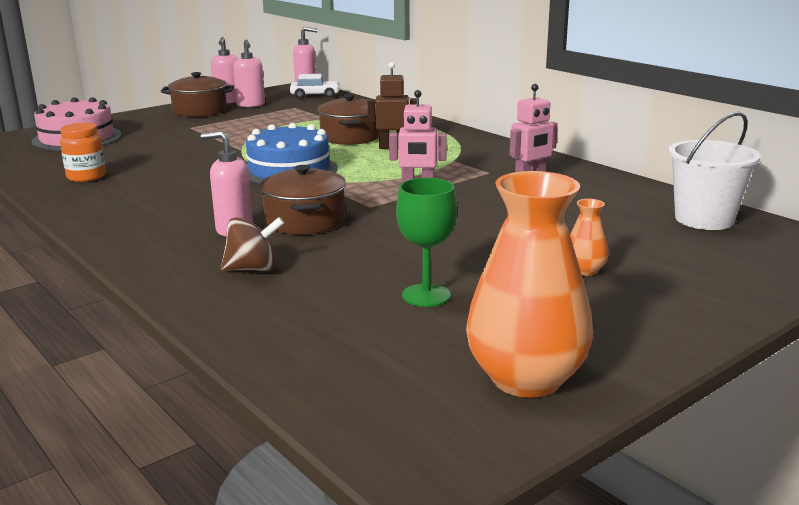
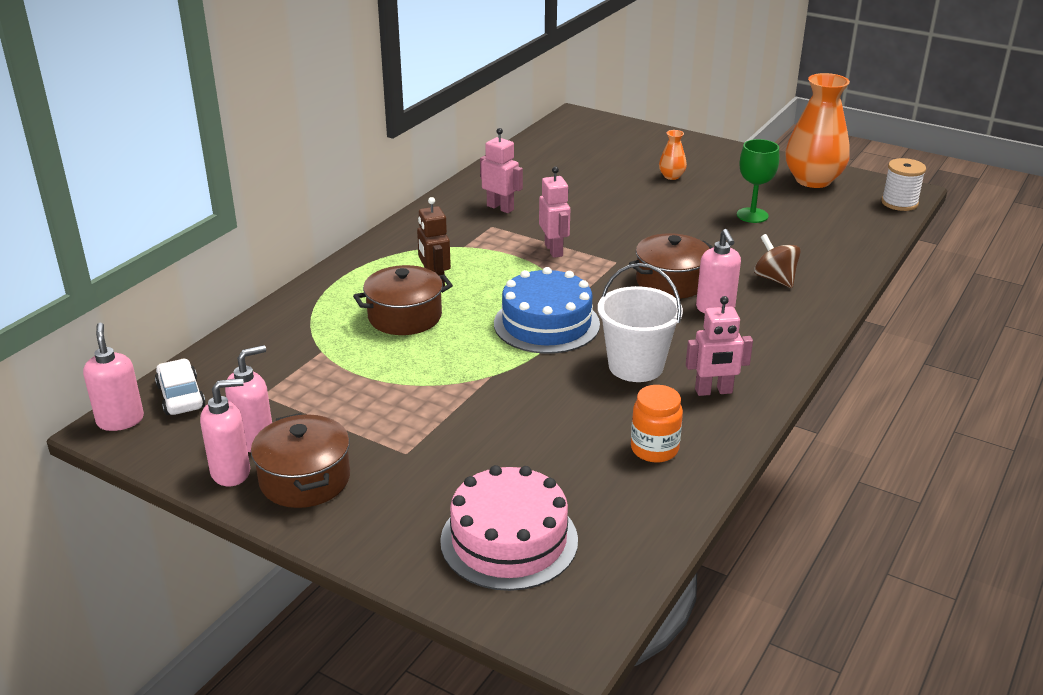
camera: 110 degrees left, 10 degrees up
white bucket [668,112,761,230] -> white bucket moved to [598,263,683,382]
none -> pink robot [686,296,753,396]
none -> white spool [881,158,926,211]

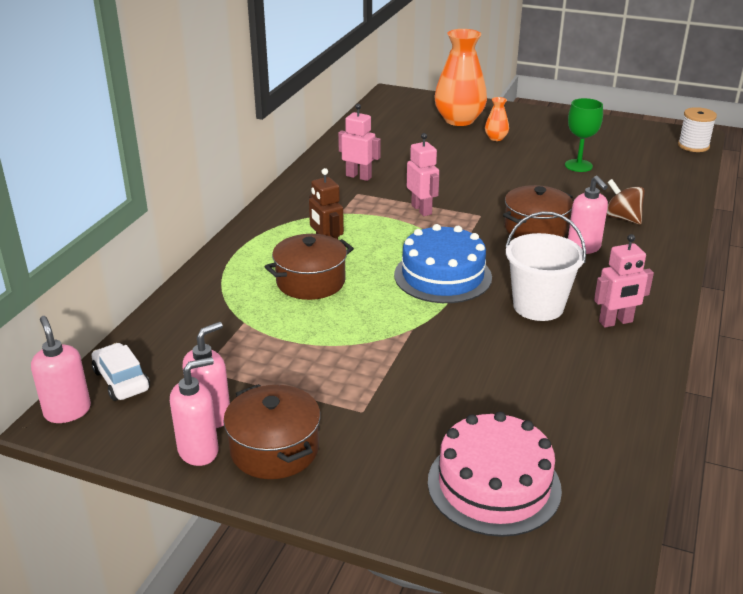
camera: 10 degrees left, 0 degrees up
orange jar [631,385,683,463] -> none
orange vase [785,73,850,188] -> orange vase moved to [435,29,487,126]

